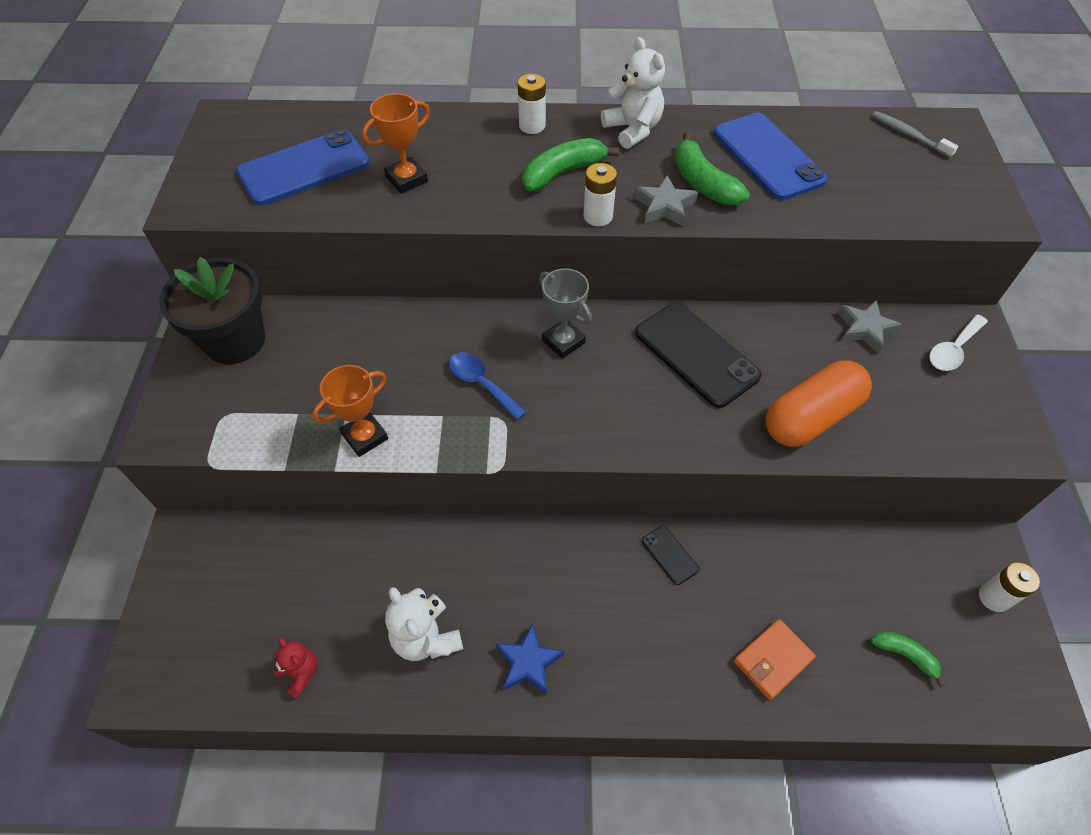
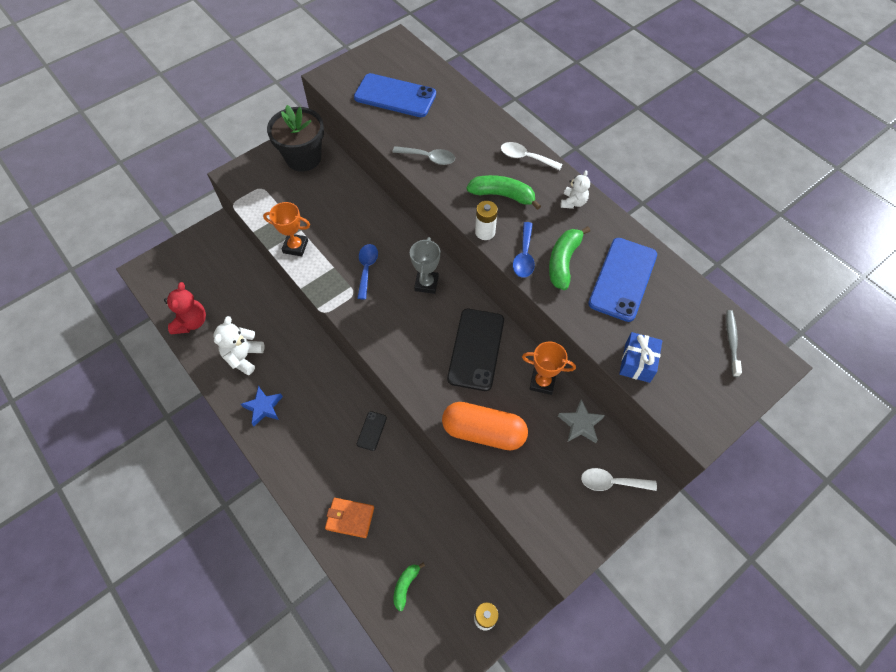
camera: 50 degrees right, 5 degrees up
red teddy bear [273,638,318,699] -> red teddy bear [164,282,206,334], size x1.59
orange trophy [362,93,430,193] -> orange trophy moved to [522,341,576,395]
white battery [518,74,546,134] -> white spoon [501,142,563,170]
white teddy bear [601,37,665,149] -> white teddy bear [561,170,590,209], size x0.63
grey star [634,175,698,227] -> blue spoon [513,222,535,278]
green banana [871,631,945,687] -> green banana turned 150 degrees counterclockwise [394,563,425,611]
none -> grey spoon [392,146,455,165]
none -> blue gift [619,332,662,383]

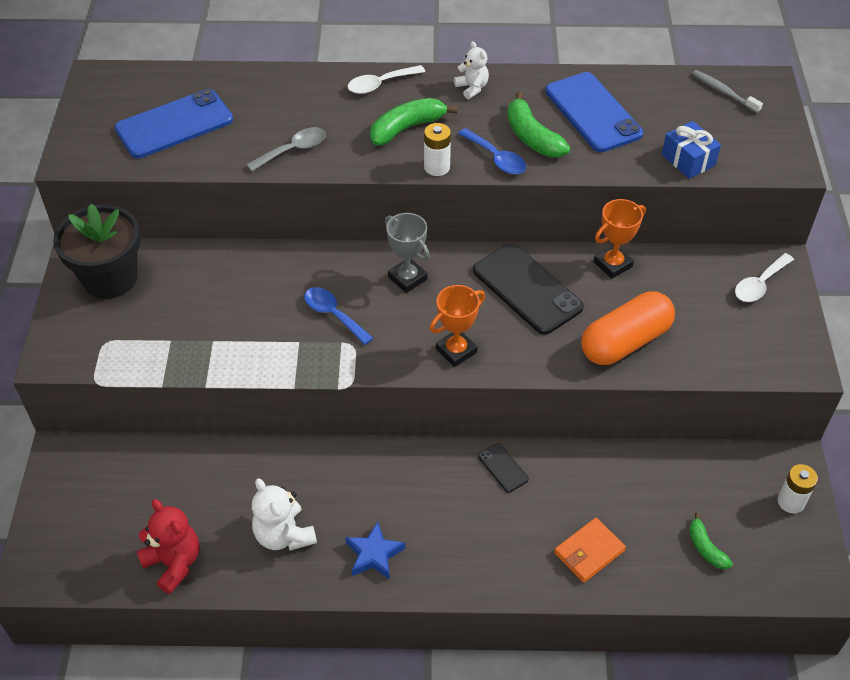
camera: 50 degrees left, 10 degrees down
orange trophy [263,202,310,256] -> orange trophy moved to [430,285,485,367]
grey star [558,399,605,443] -> none

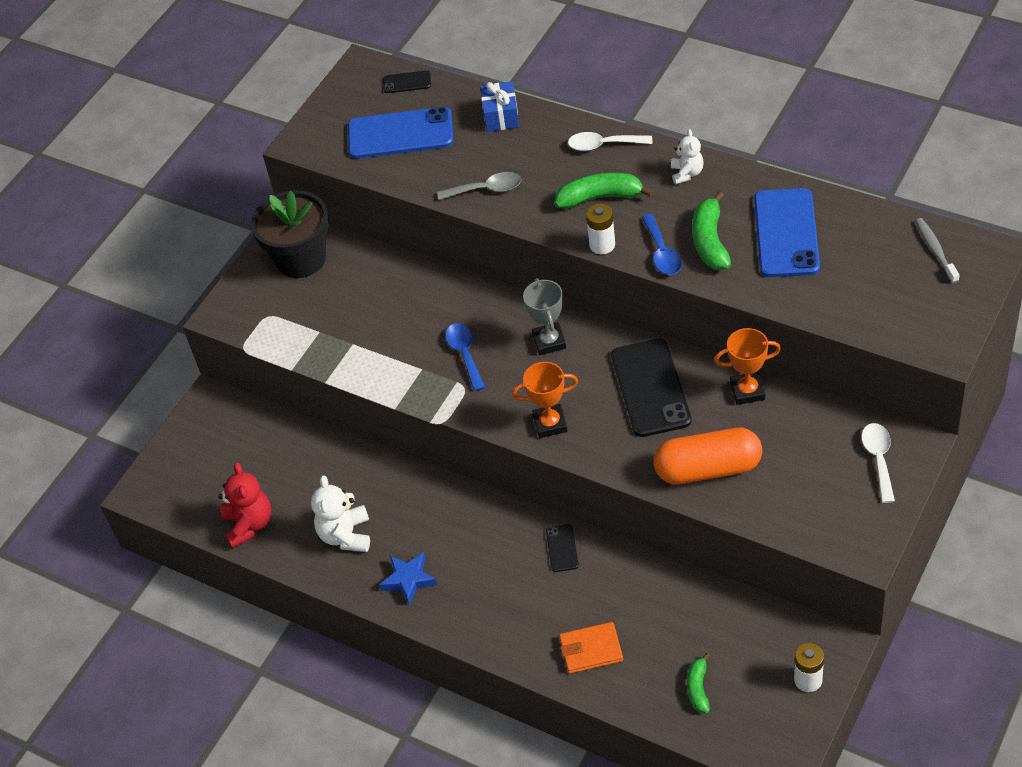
camera: 35 degrees right, 0 degrees up
blue gift [662,121,721,179] -> blue gift moved to [480,81,519,132]
white spoon [735,253,794,302] -> white spoon turned 105 degrees clockwise [861,423,895,503]
none -> black phone [383,70,431,93]

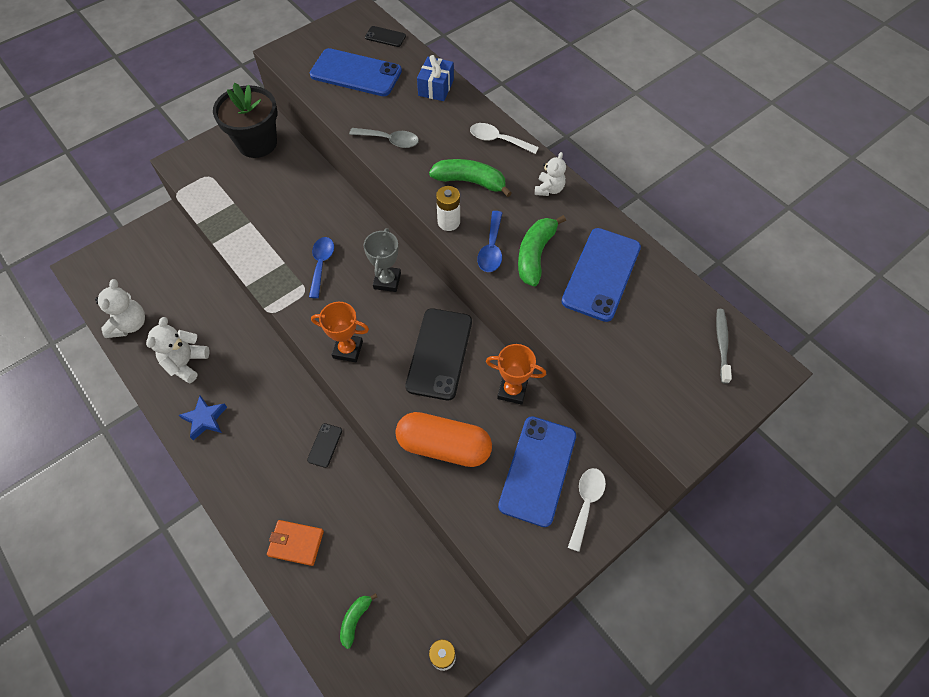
camera: 15 degrees right, 10 degrees up
red teddy bear [218,463,271,548] -> white teddy bear [95,279,145,338]
none -> blue phone [498,416,576,527]

